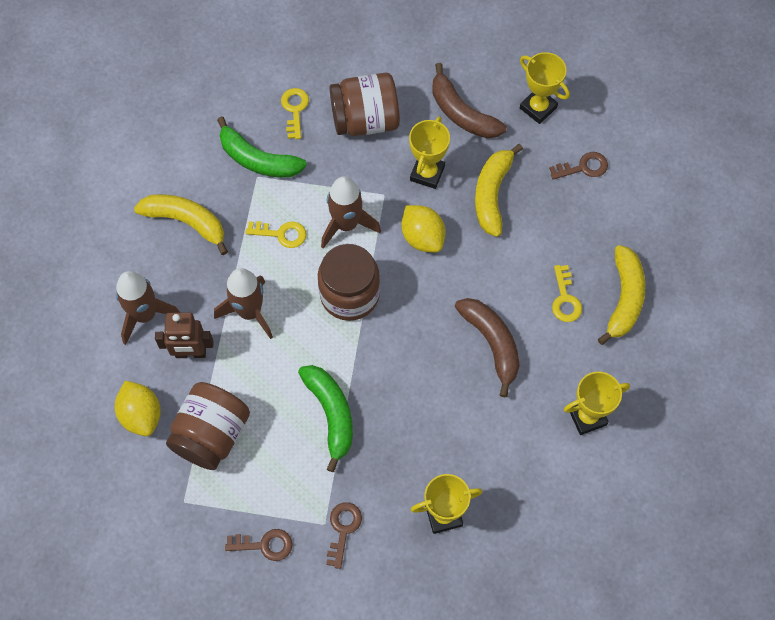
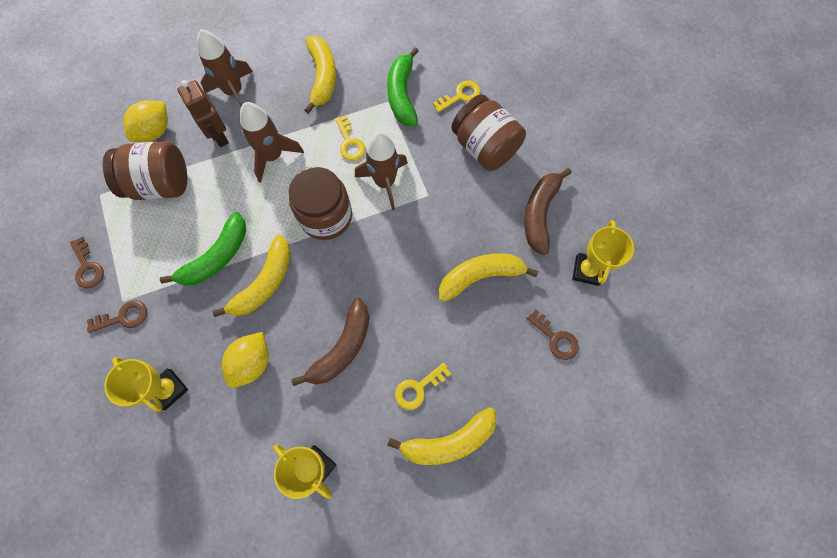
camera: 60 degrees right, 5 degrees up
yellow lemon [401,205,446,252] -> yellow lemon moved to [222,332,269,388]
yellow trophy [409,116,450,189] -> none
none -> yellow banana [212,235,291,317]

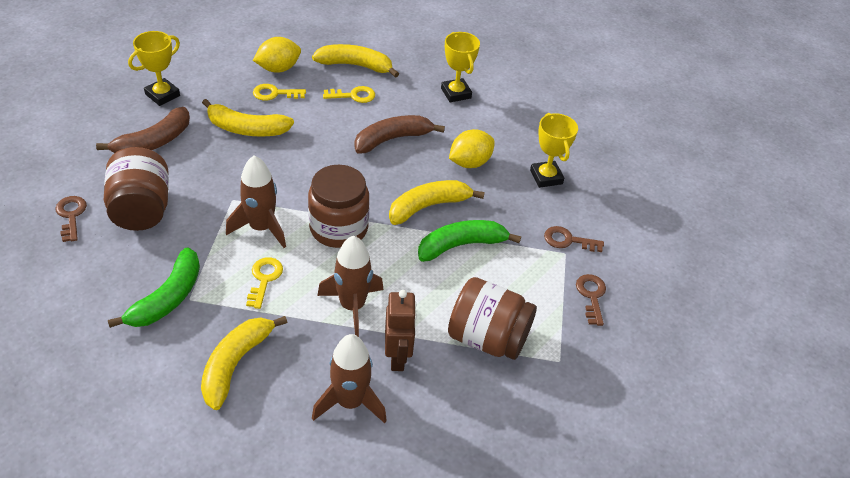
camera: 155 degrees left, 25 degrees down
yellow lemon [123,100,168,142] -> yellow lemon moved to [253,37,301,73]
yellow key [433,80,481,112] -> yellow key moved to [253,84,306,101]
brown key [526,310,579,360] -> brown key moved to [56,196,87,242]

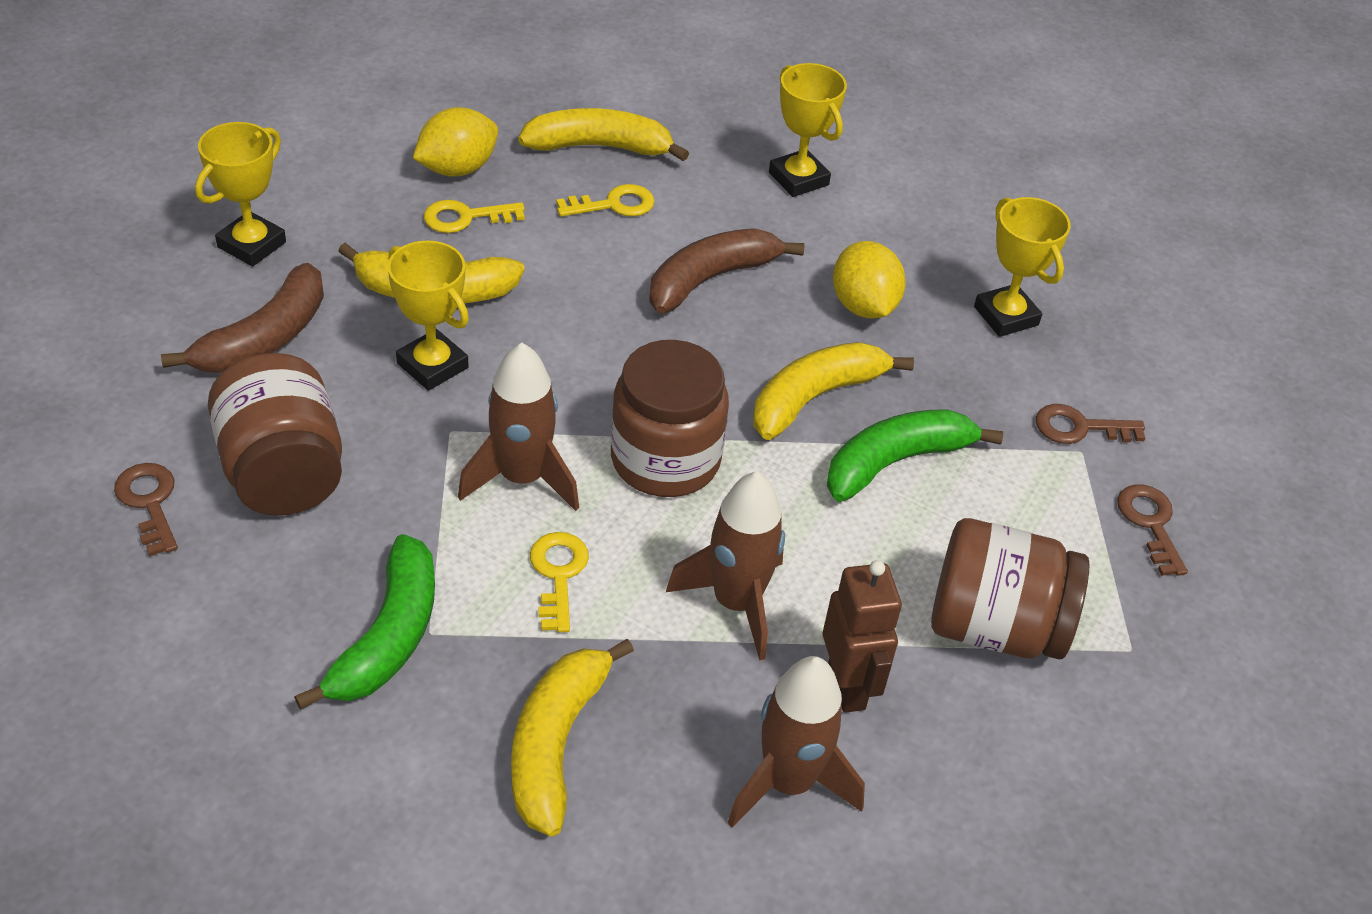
camera: 10 degrees left, 0 degrees up
yellow lemon [449,129,495,168] -> yellow lemon turned 60 degrees counterclockwise [833,241,906,318]
none -> yellow trophy [388,241,469,391]

